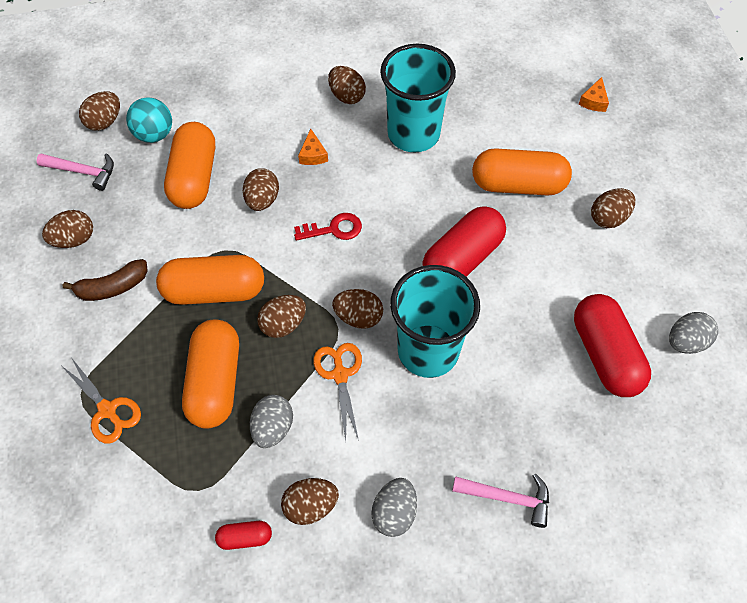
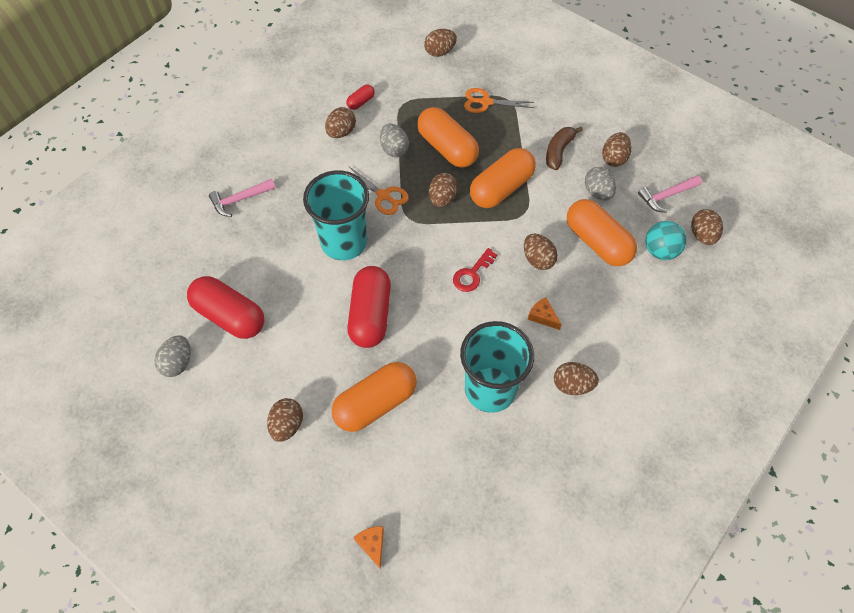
camera: 140 degrees right, 0 degrees up
brown egg [332,289,383,329] -> brown egg moved to [424,29,457,57]
grey egg [371,478,417,537] -> grey egg moved to [585,167,616,200]

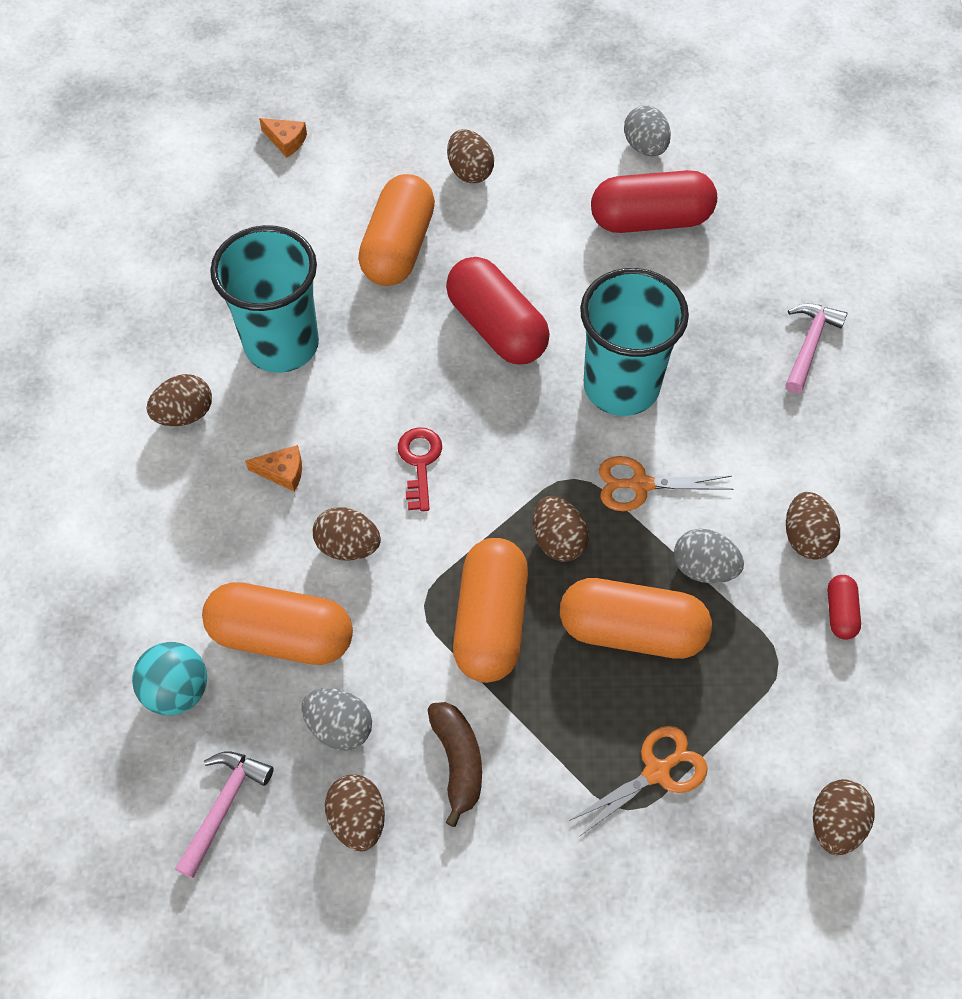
camera: 140 degrees right, 0 degrees up
brown egg [691,209,723,245] -> none

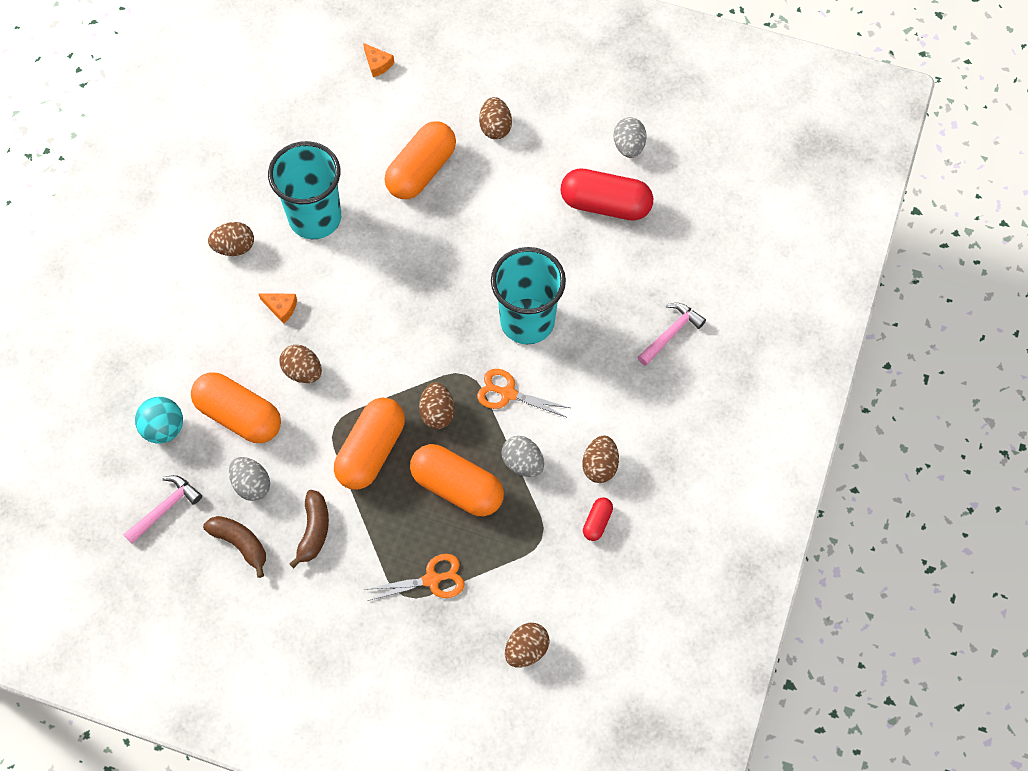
camera: 20 degrees right, 5 degrees up
brown egg [325,775,385,851] -> brown banana [203,516,266,578]
red key [398,427,442,511] -> none
red capsule [446,257,550,365] -> none

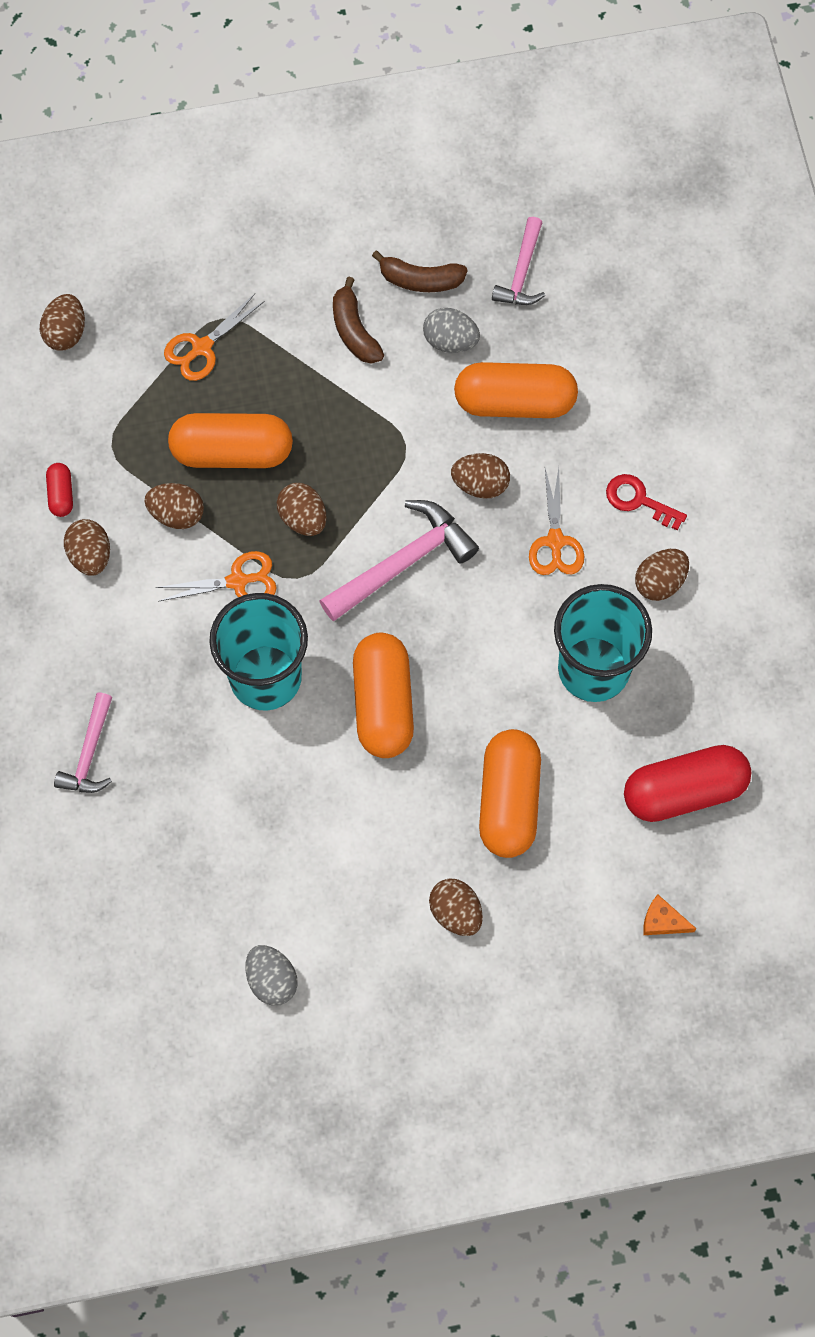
camera: 150 degrees right, 5 degrees up
turquoise ball [135,397,183,444] -> none
orange cheese [258,293,297,324] -> orange scissors [529,468,584,575]
orange capsule [334,398,405,490] -> orange capsule moved to [353,633,414,758]
grey egg [502,436,544,477] -> brown egg [144,483,204,529]
red capsule [560,169,653,221] -> red capsule moved to [624,745,751,822]
none -> pink hammer [319,500,479,621]
none -> red key [606,474,687,530]

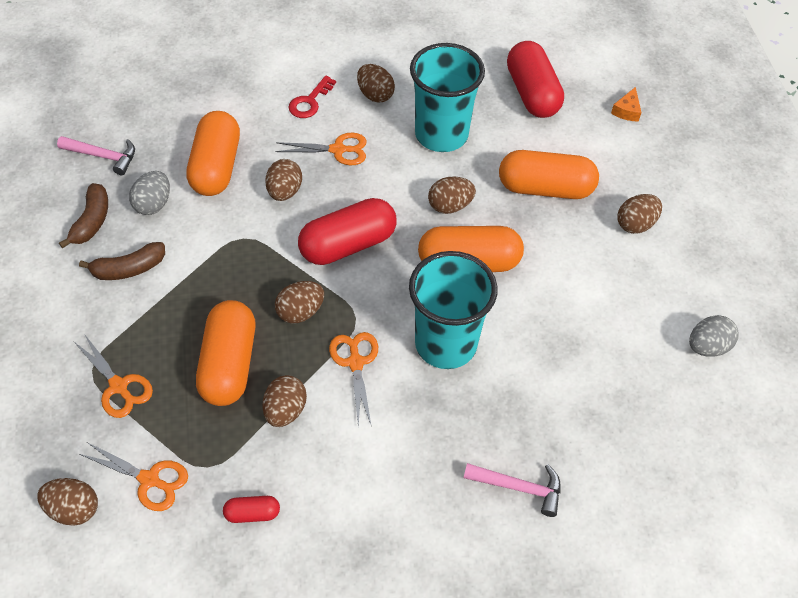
camera: 90 degrees left, 15 degrees down
brown egg [64,519,110,576] -> brown egg moved to [428,176,476,214]
pink hammer [319,500,479,621] -> red capsule [298,198,397,265]
none -> orange scissors [79,442,188,511]

